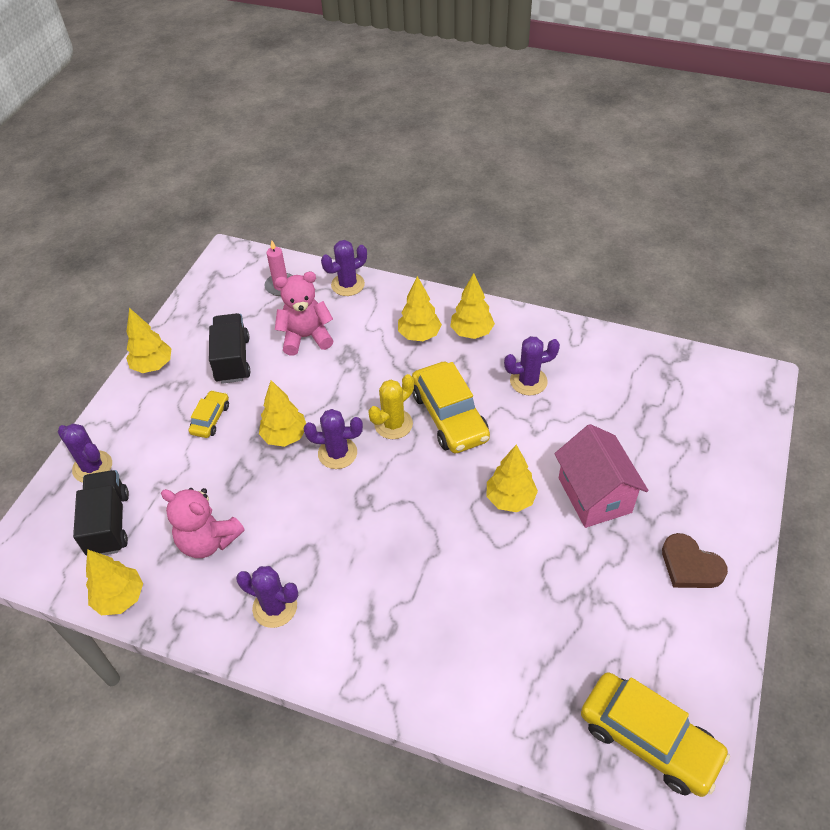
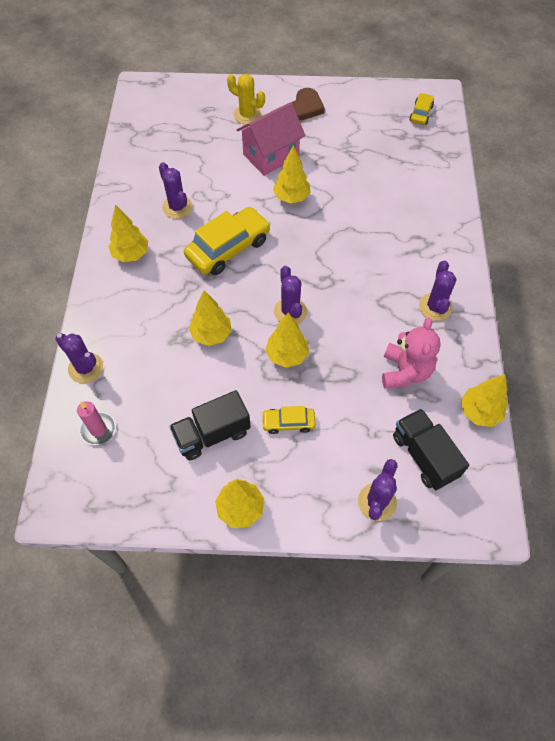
camera: 110 degrees left, 10 degrees up
black truck [73,470,129,556] -> black truck turned 90 degrees clockwise [393,408,469,490]
pink teddy bear [275,272,333,356] -> none
yellow cactus [368,374,414,439] -> yellow cactus moved to [227,74,265,124]
yellow tree [398,276,442,341] -> yellow tree moved to [189,290,231,346]
yellow car [581,672,730,797] -> yellow car [409,93,434,125], size x0.52

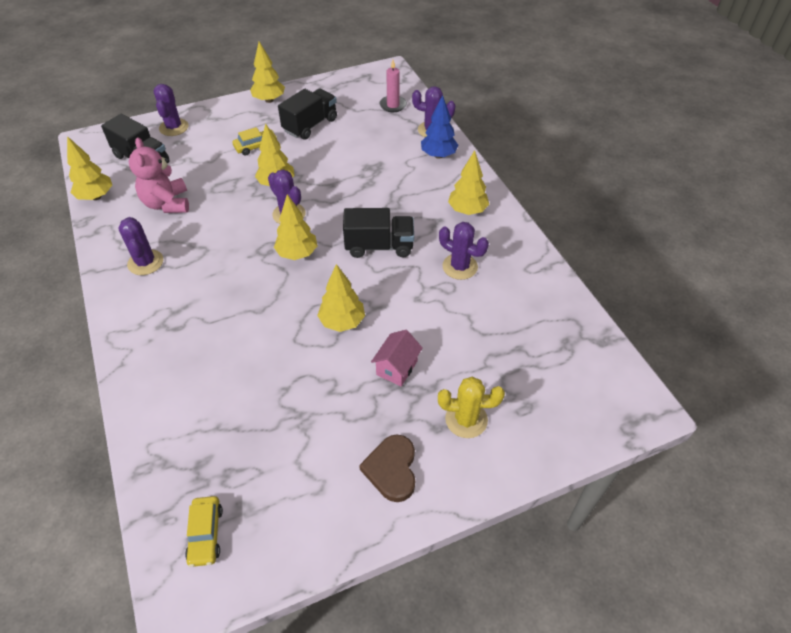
camera: 155 degrees right, 10 degrees down
yellow car [184,207,270,275] -> black truck [343,208,414,258]
yellow tree [189,290,231,346] -> yellow tree moved to [274,194,317,260]
pink house [237,102,305,176] -> pink house [371,330,423,386], size x0.57
none -> blue tree [421,95,458,159]

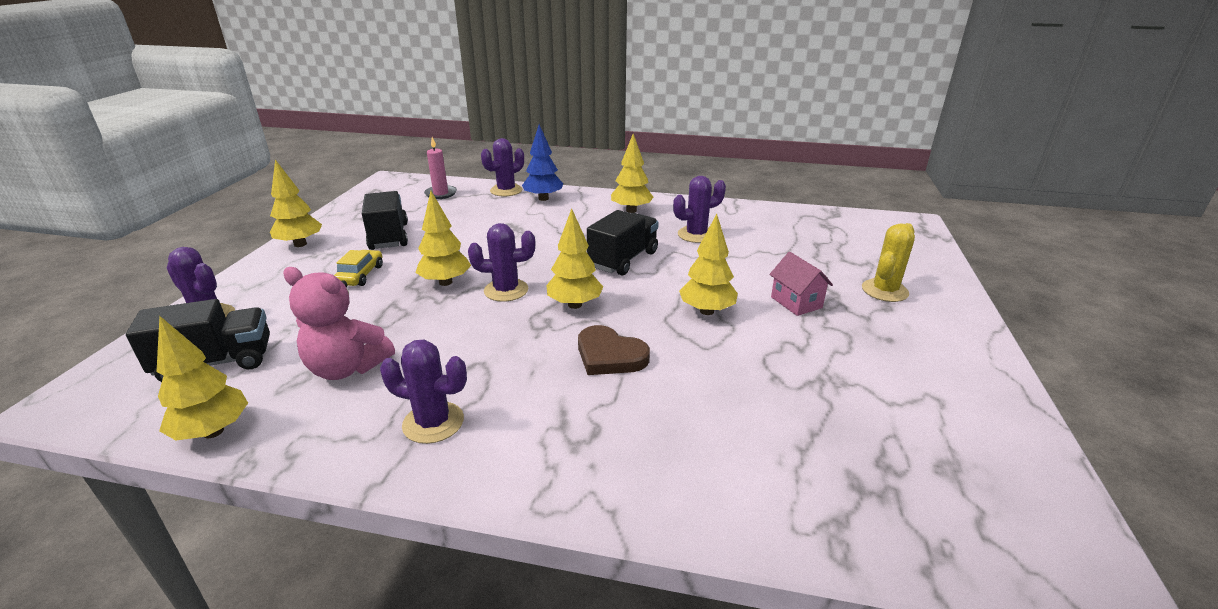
camera: 55 degrees left, 20 degrees down
yellow car [185,496,223,567] -> none
brown heart [359,434,415,502] -> brown heart moved to [578,325,650,375]

